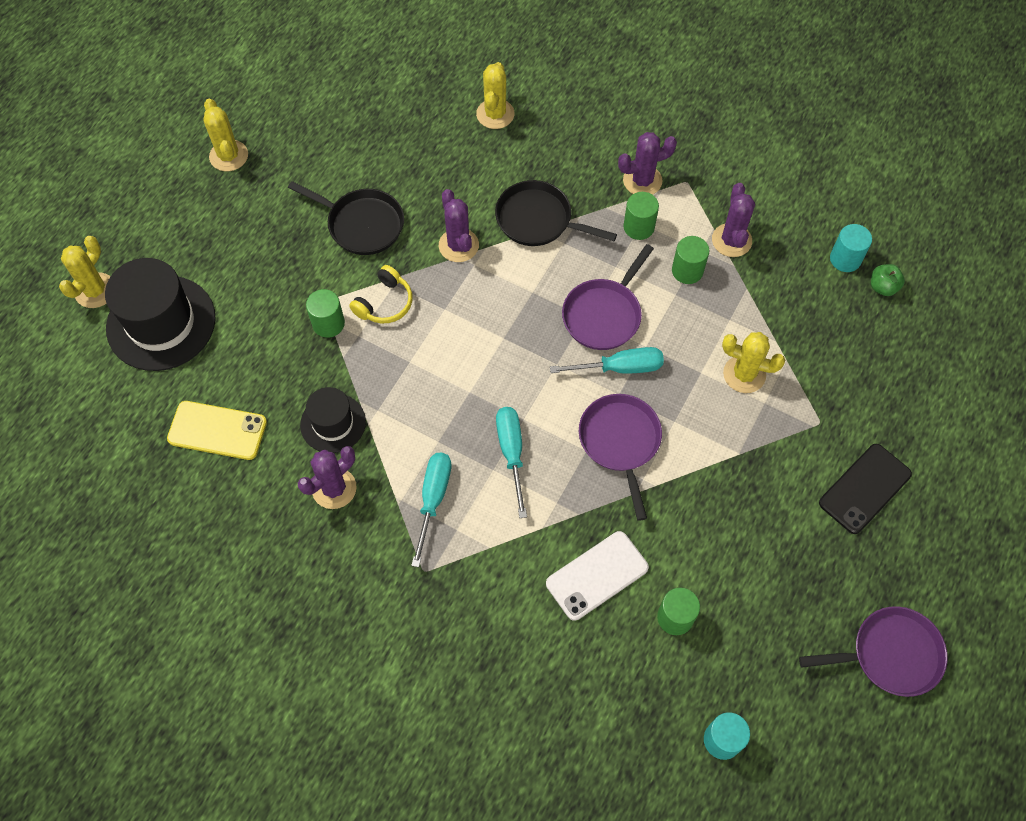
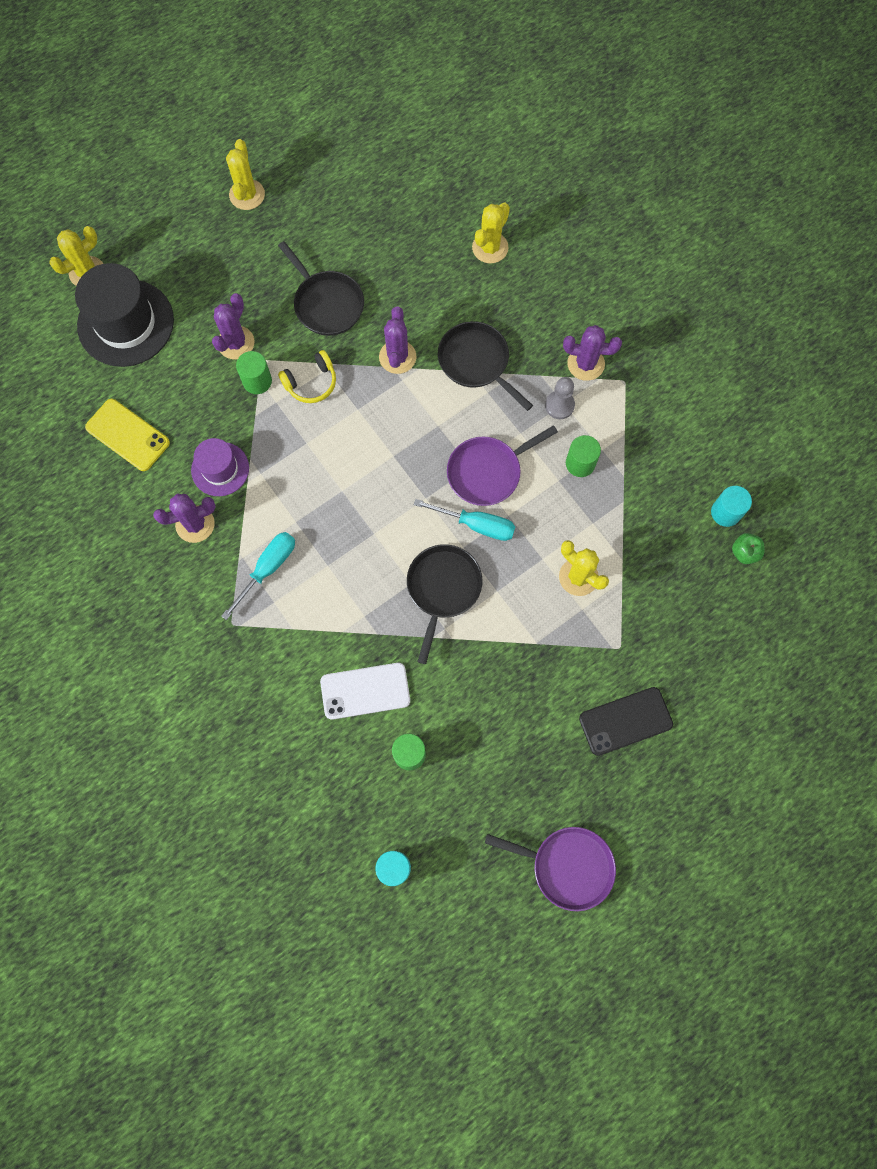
camera: 25 degrees right, 10 degrees up
black hat [300,387,366,453] -> purple hat [191,438,249,496]
turquoise screwdriver [496,407,527,518] -> none
purple pan [579,394,662,521] -> black pan [407,544,482,664]
green cylinder [624,192,659,240] -> grey pawn [545,377,575,419]
purple cactus [712,183,755,257] -> purple cactus moved to [212,293,255,359]

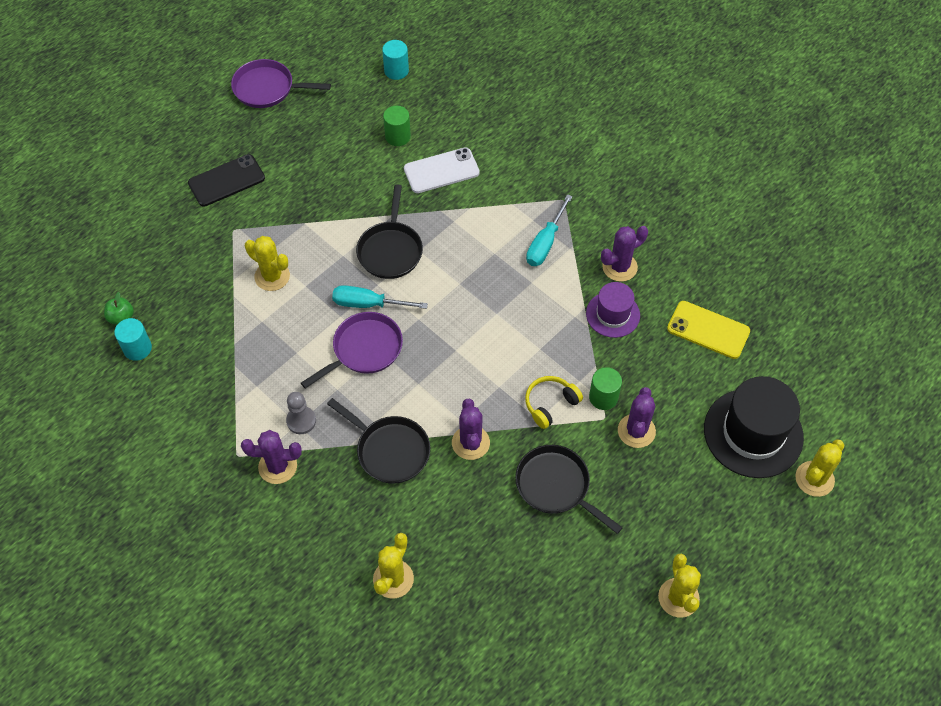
camera: 170 degrees right, 15 degrees down
green cylinder [566,435,601,477] -> none

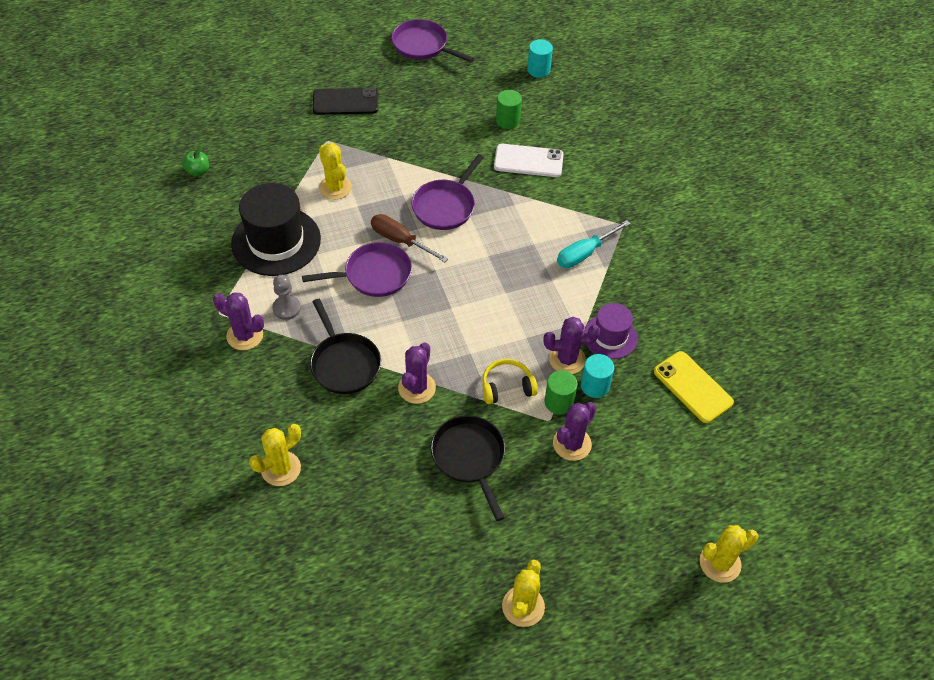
camera: 25 degrees right, 5 degrees down
turquoise cylinder [114,318,152,361] -> turquoise cylinder moved to [581,354,614,398]
turquoise screwdriver [332,285,428,309] -> brown screwdriver [371,214,448,262]
black pan [356,185,423,279] -> purple pan [412,154,484,230]
purple cactus [601,226,648,282] -> purple cactus moved to [544,317,600,374]
black hat [704,376,804,478] -> black hat moved to [231,183,321,276]

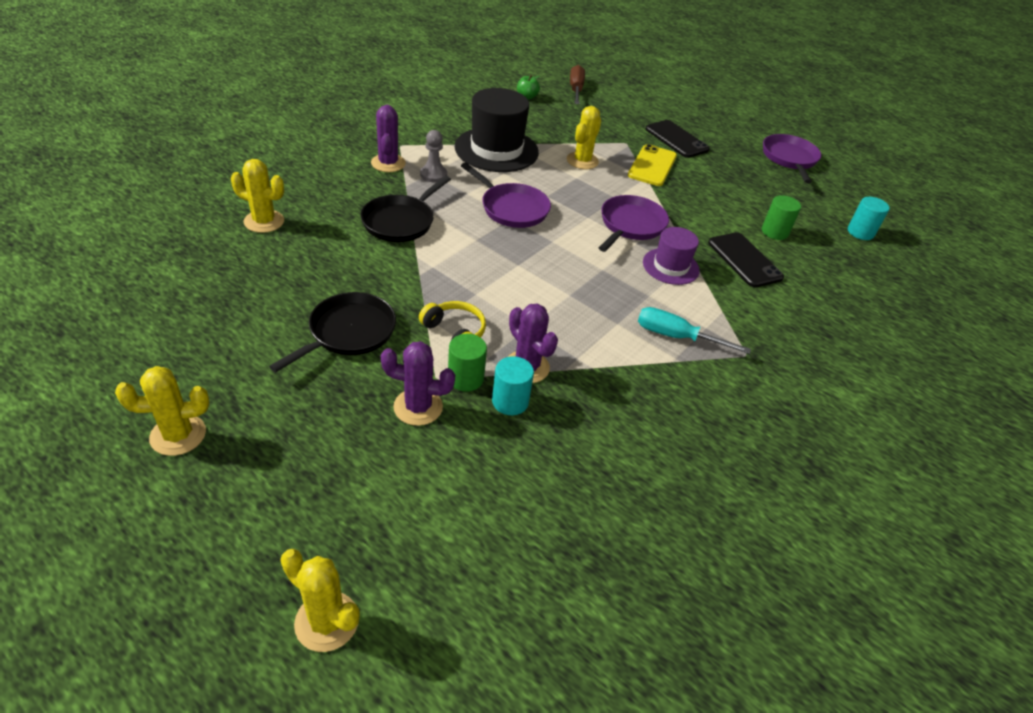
camera: 55 degrees right, 10 degrees down
brown screwdriver [371,214,448,262] -> brown screwdriver moved to [570,65,585,104]
purple cactus [398,343,436,404] -> none
purple pan [412,154,484,230] -> purple pan turned 120 degrees clockwise [599,195,669,252]
white phone [494,144,564,177] -> black phone [708,232,784,288]
purple hat [584,303,638,359] -> purple hat moved to [643,227,700,285]
yellow phone [654,351,734,423] -> yellow phone moved to [628,144,677,186]

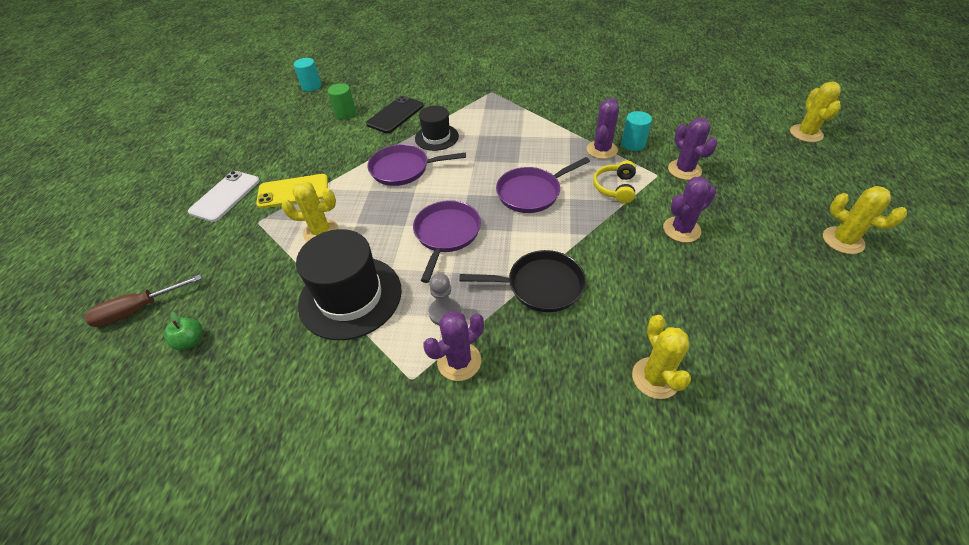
camera: 115 degrees left, 5 degrees up
black pan [269,292,396,373] -> purple cactus [663,176,716,243]
green cylinder [448,334,487,392] -> none
turquoise screwdriver [638,307,751,354] -> none
purple hat [643,227,700,285] -> black hat [415,106,459,151]
black phone [645,120,710,158] -> white phone [188,171,260,222]
purple pan [763,134,821,184] -> purple pan moved to [496,157,590,213]

